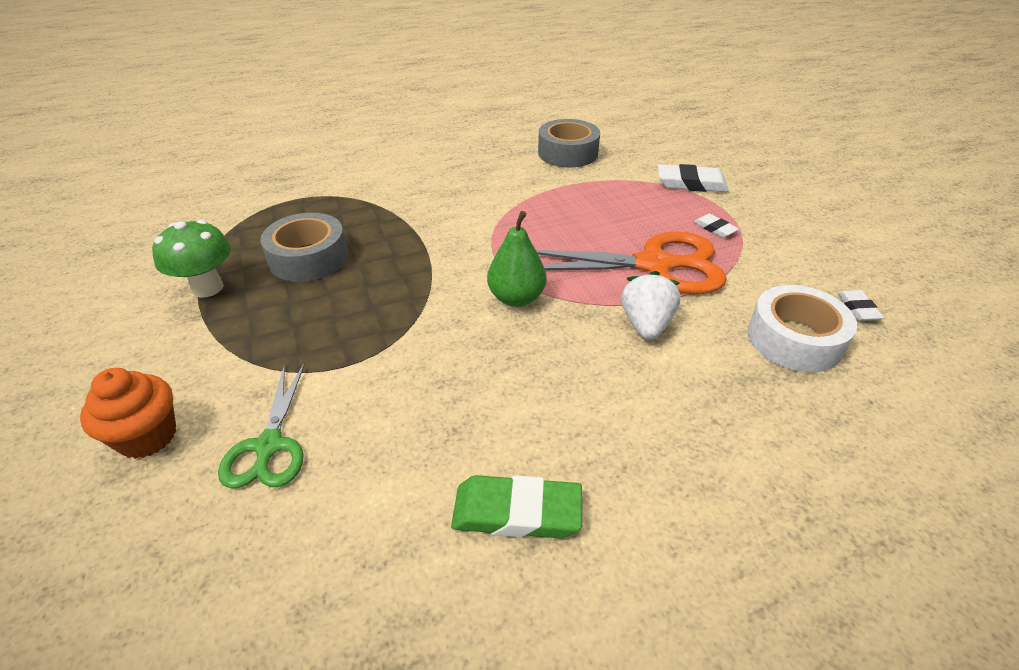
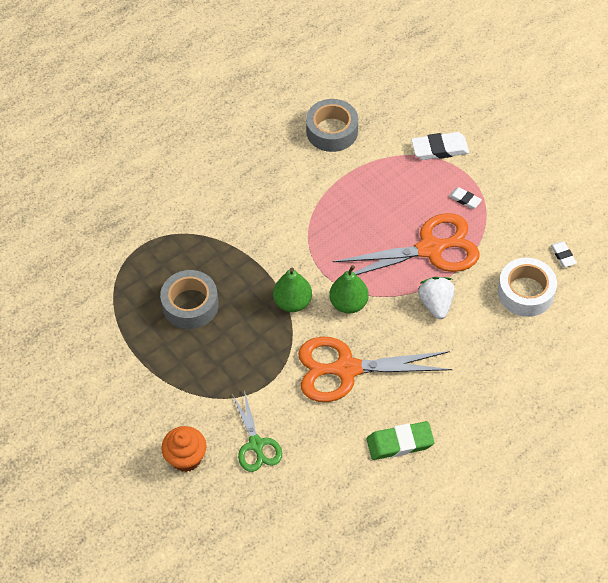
camera: 15 degrees left, 15 degrees up
green mushroom [152,220,231,298] -> none
none -> green pear [273,267,312,312]
none -> orange scissors [298,336,453,402]

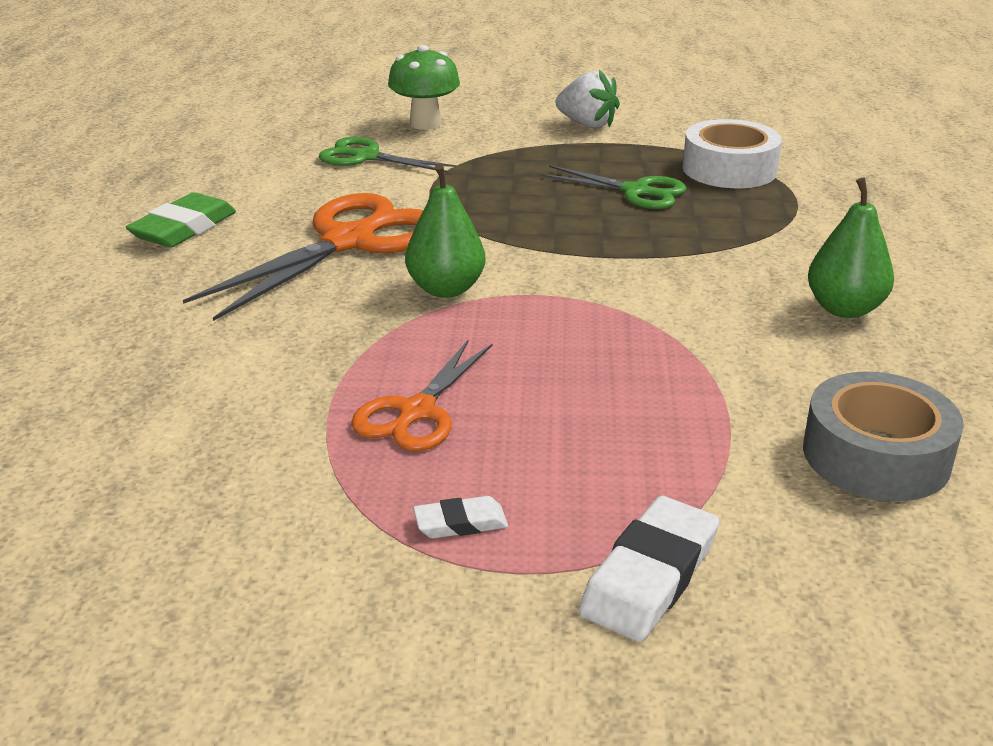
camera: 130 degrees right, 25 degrees down
grey tape [160,270,219,329] -> green scissors [540,165,687,209]
orange cupcake [161,426,207,472] -> green mushroom [388,45,460,130]
green pear [273,267,312,312] -> green pear moved to [808,177,894,318]
orange scissors [333,213,480,275] -> orange scissors [351,340,493,451], size x0.58
white strawberry [418,277,455,319] -> white strawberry moved to [555,70,620,128]
white tape [498,258,557,317] -> white tape moved to [683,119,782,188]
white eraser [551,241,577,267] -> none

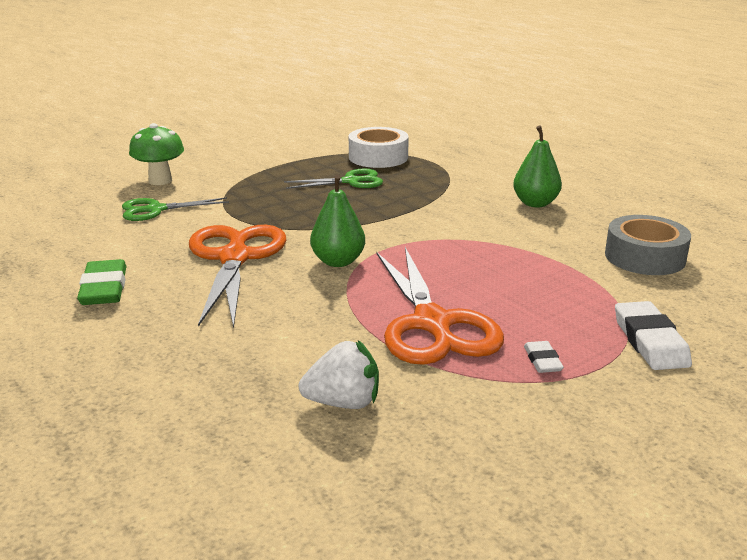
camera: 40 degrees left, 5 degrees down
orange scissors [351,340,493,451] -> orange scissors [377,247,504,365], size x1.73
white eraser [413,496,508,538] -> white eraser turned 45 degrees counterclockwise [524,341,564,373]
white strawberry [555,70,620,128] -> white strawberry moved to [299,340,379,409]

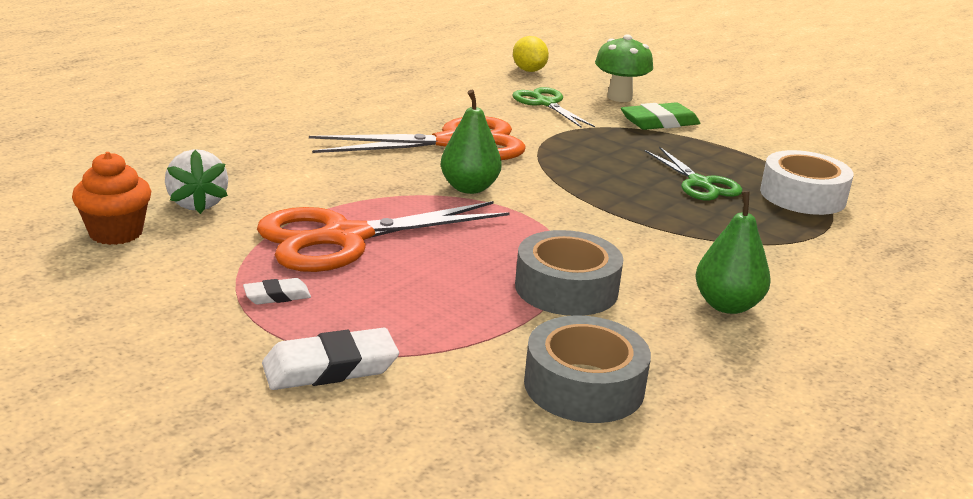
camera: 75 degrees right, 0 degrees up
green eraser [77,259,127,305] -> green eraser moved to [621,102,700,130]
none -> orange cupcake [72,152,151,245]
none -> yellow lemon [513,36,549,72]
none -> grey tape [515,230,623,316]

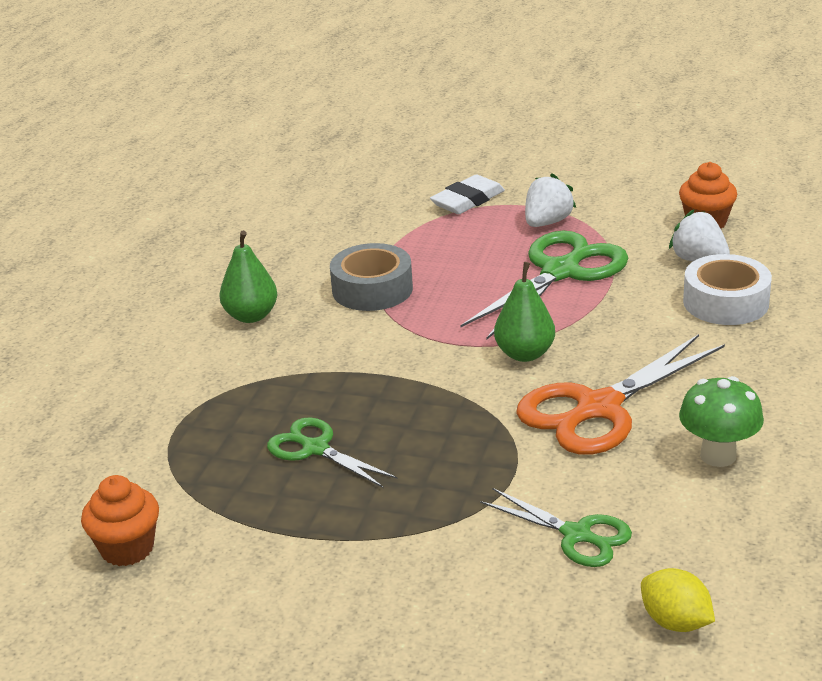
camera: 160 degrees right, 5 degrees up
white eraser [243,278,311,304] -> white strawberry [525,173,576,227]
orange scissors [257,201,510,272] -> green scissors [461,231,628,339]
grey tape [524,315,651,423] -> none
green mushroom [595,34,653,102] -> green mushroom moved to [679,376,764,467]
green eraser [621,102,700,130] -> none
white tape [760,150,854,215] -> white tape moved to [683,254,772,325]
none -> orange cupcake [81,475,159,566]

